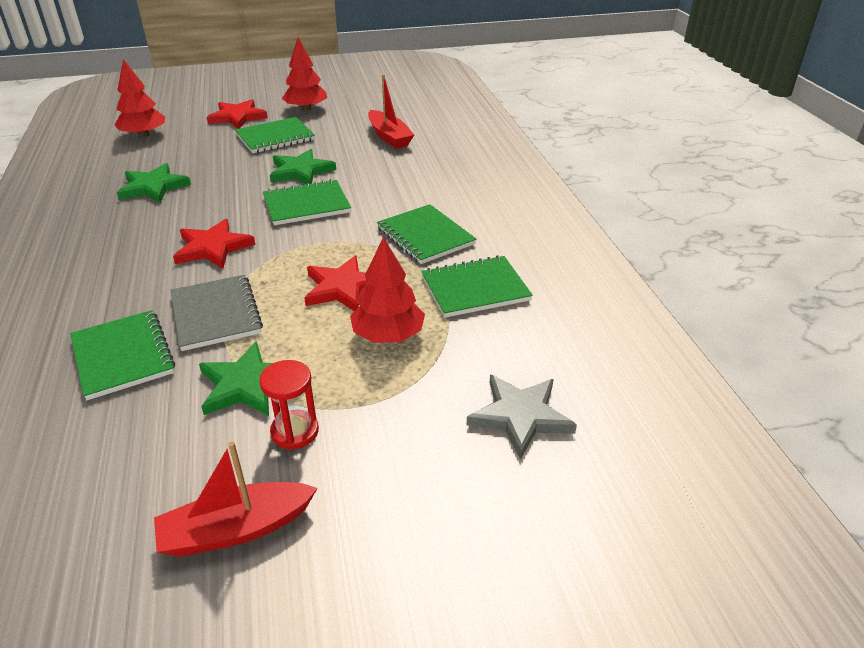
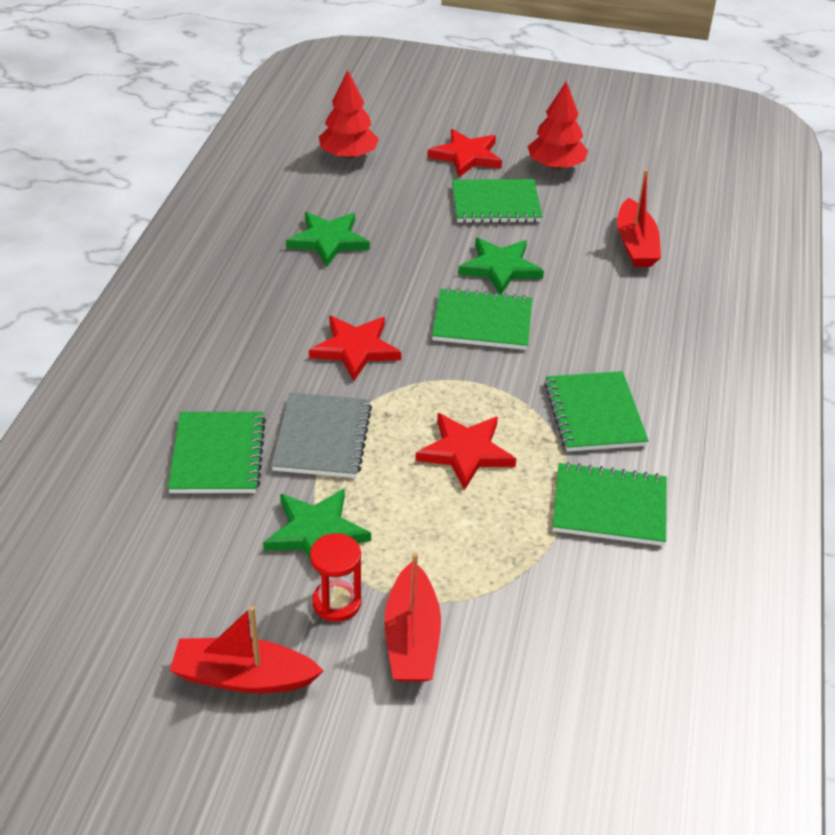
camera: 25 degrees right, 5 degrees up
red tree [350,237,425,343] -> none
grey star [467,375,577,460] -> none
none -> red boat [384,553,441,682]

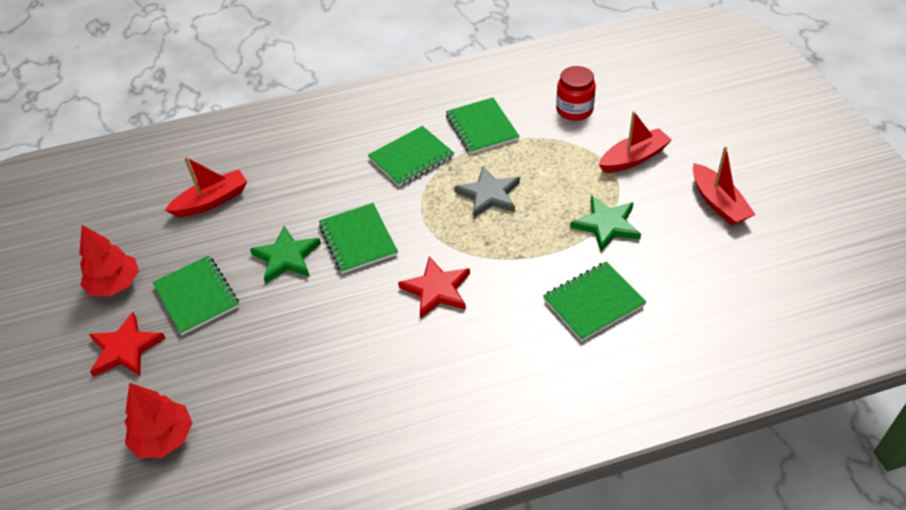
camera: 115 degrees left, 5 degrees up
grey notebook [271,393,372,478] -> none
green star [286,212,370,267] -> none
red hourglass [310,533,362,622] -> none
red star [415,413,516,490] -> grey star [454,166,520,218]
none -> red jar [556,66,596,121]

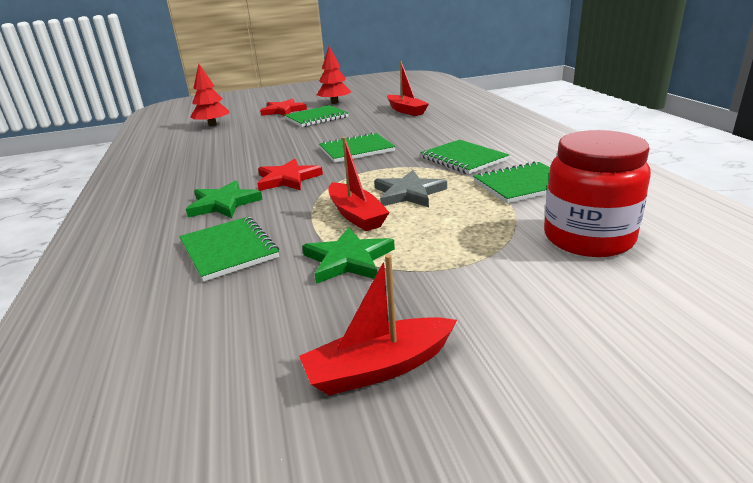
camera: 90 degrees right, 20 degrees down
green star [250,226,321,283] -> green star moved to [186,180,263,218]
red jar [556,66,596,121] -> red jar [544,130,651,257], size x1.54
red boat [599,111,672,172] -> red boat moved to [328,137,390,231]

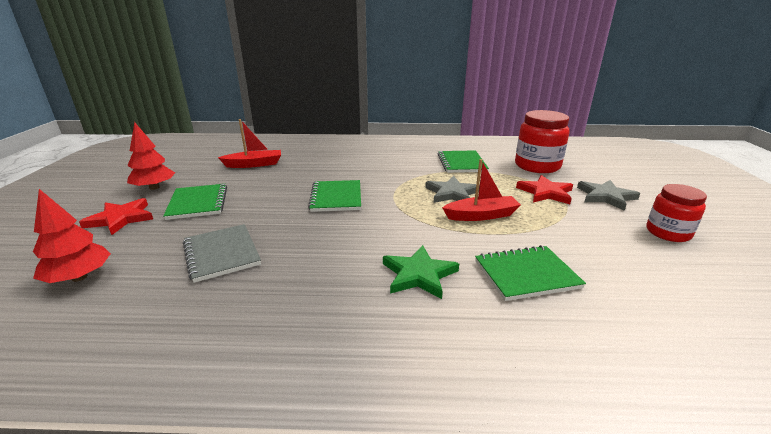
camera: 75 degrees left, 0 degrees up
red star [257,159,323,191] -> red star moved to [516,175,573,204]
red boat [299,254,457,395] -> red jar [646,184,707,242]
green star [302,227,395,284] -> none
green notebook [420,140,509,174] -> none
none -> grey notebook [183,224,261,283]
none -> grey star [577,180,640,211]

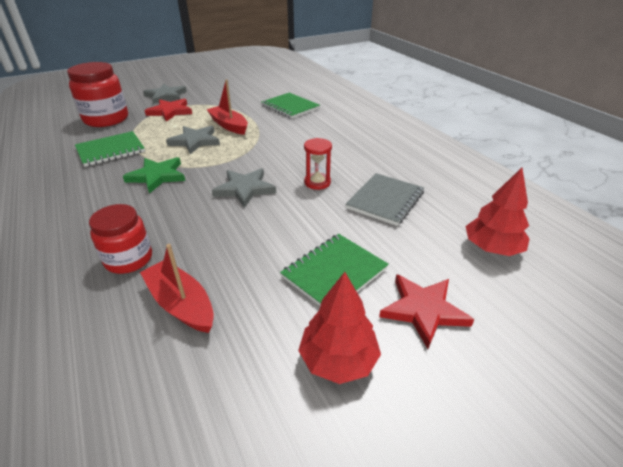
camera: 120 degrees left, 10 degrees up
green notebook [308,180,361,212] -> grey star [212,168,276,208]
green star [383,245,459,299] -> green star moved to [123,157,185,194]
red jar [646,184,707,242] -> red jar moved to [89,204,152,274]
none -> red hourglass [304,138,332,190]

